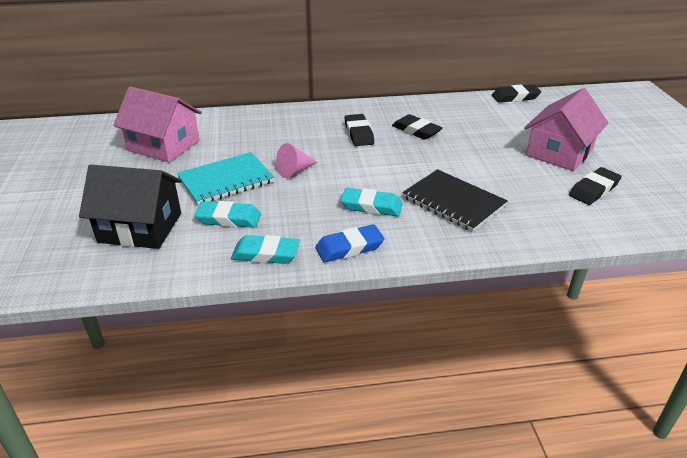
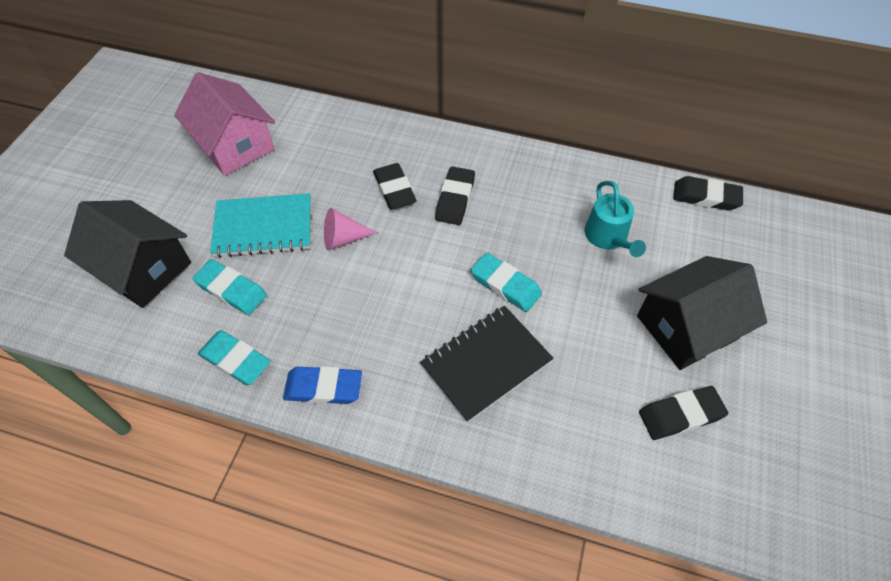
camera: 25 degrees right, 20 degrees up
turquoise eraser [341,188,403,216] -> turquoise eraser moved to [471,253,542,312]
black eraser [392,114,443,140] -> black eraser moved to [373,163,417,210]
black notebook [402,169,508,232] -> black notebook turned 75 degrees clockwise [420,306,554,423]
pink house [524,88,608,171] -> black house [637,256,767,370]
none -> turquoise watering can [585,181,646,257]

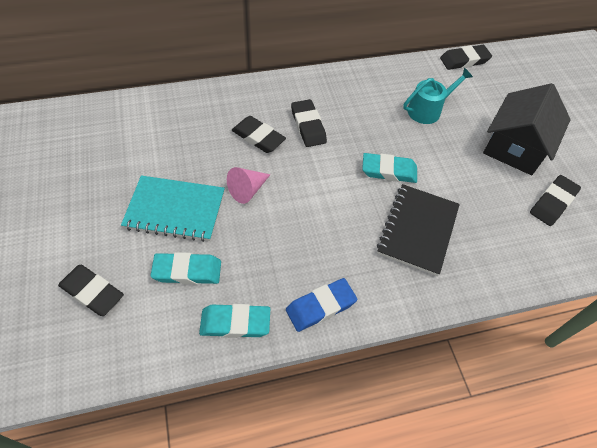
camera: 35 degrees left, 0 degrees up
black house [64,200,191,308] -> black eraser [58,265,124,316]
pink house [174,72,275,176] -> none
turquoise notebook [210,193,311,258] -> turquoise notebook turned 45 degrees clockwise [121,175,225,242]
turquoise watering can [585,181,646,257] -> turquoise watering can turned 75 degrees counterclockwise [403,68,473,124]

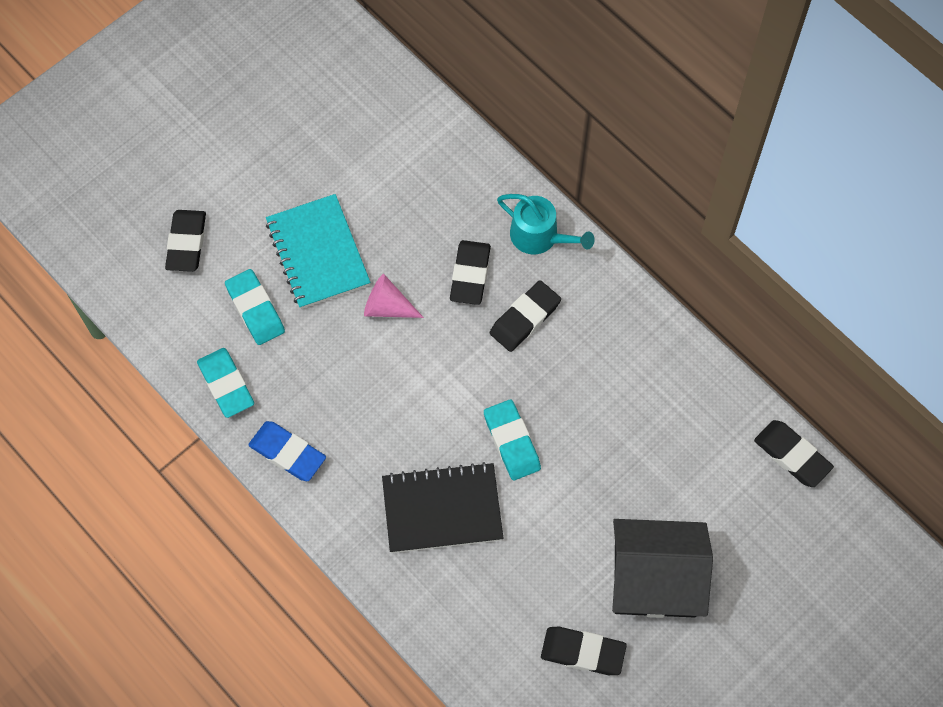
camera: 65 degrees right, 10 degrees up
turquoise watering can [403,68,473,124] -> turquoise watering can moved to [497,194,595,254]

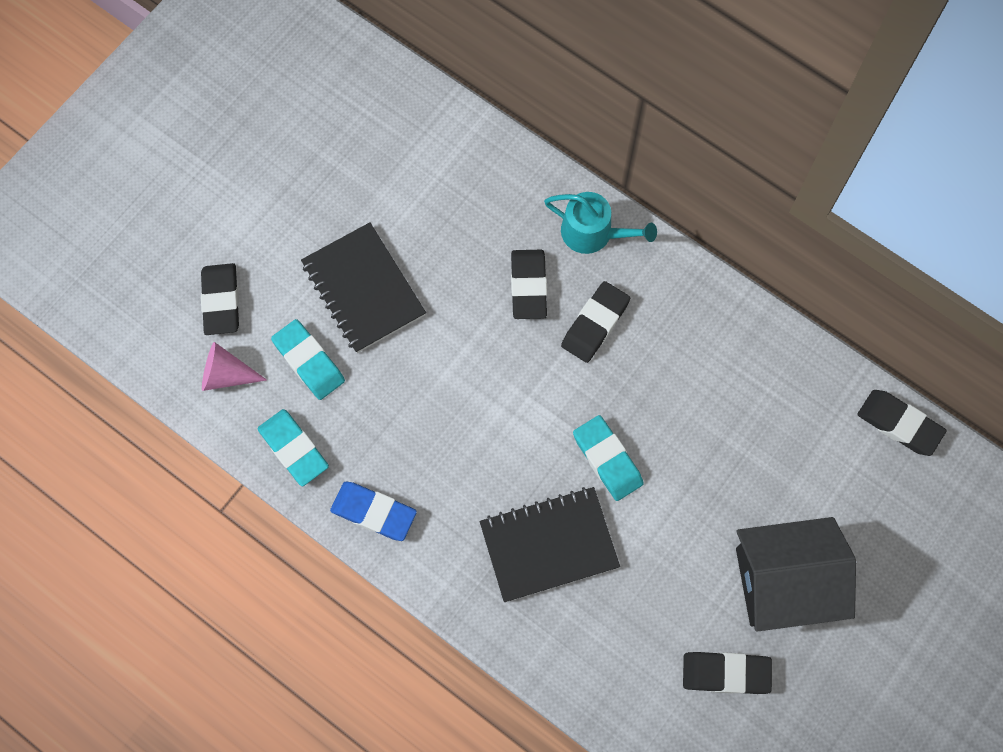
camera: 10 degrees left, 5 degrees up
turquoise notebook [266,194,371,309] -> black notebook [301,222,426,353]
pink cone [364,274,424,318] -> pink cone moved to [202,342,267,391]

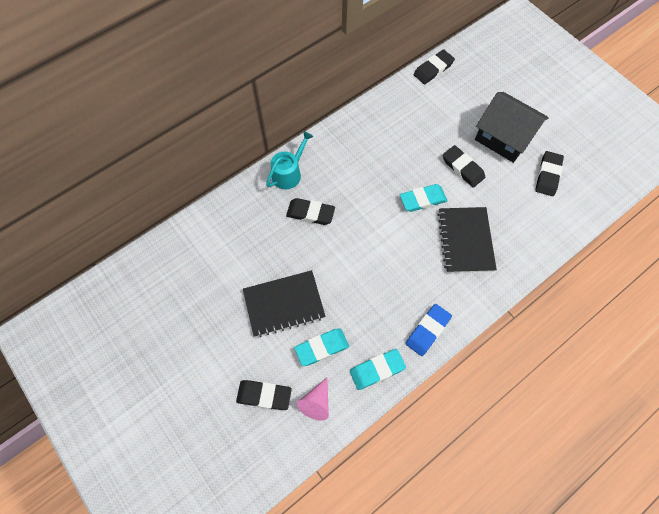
camera: 75 degrees left, 5 degrees down
black eraser [561,281,630,363] -> black eraser moved to [443,145,485,188]
black house [736,517,856,632] -> black house turned 60 degrees counterclockwise [475,92,549,163]

